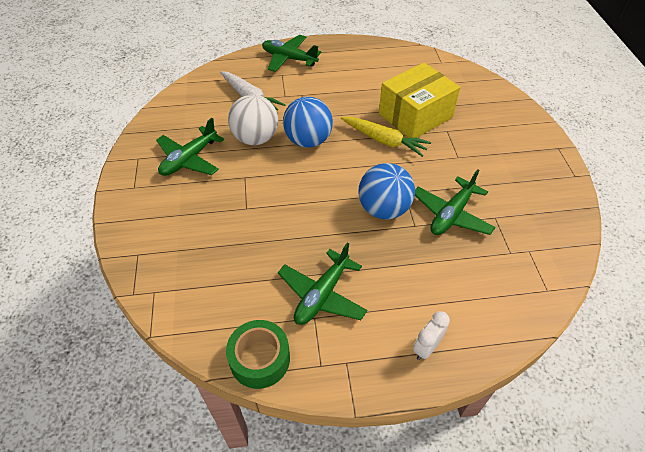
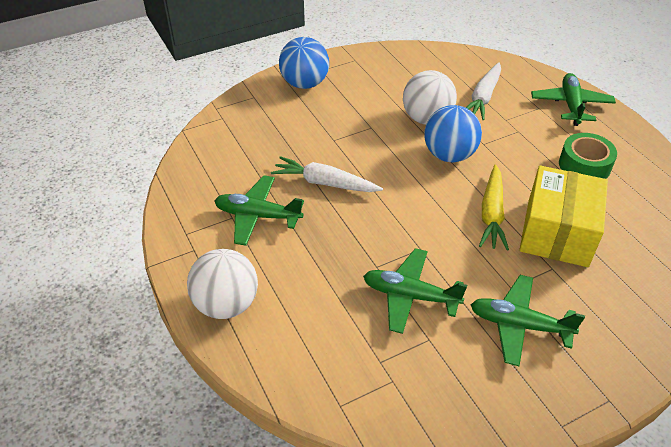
camera: 70 degrees right, 5 degrees down
green plane [156,118,224,176] -> green plane moved to [471,275,585,366]
green tape [226,320,290,389] -> green tape moved to [559,133,617,179]
blue ball [358,163,415,220] -> blue ball moved to [279,37,329,89]
yellow box [379,63,460,138] -> yellow box turned 75 degrees clockwise [520,166,608,267]
white clock [413,311,450,360] -> white ball [187,249,258,319]
none -> white carrot [271,156,383,192]

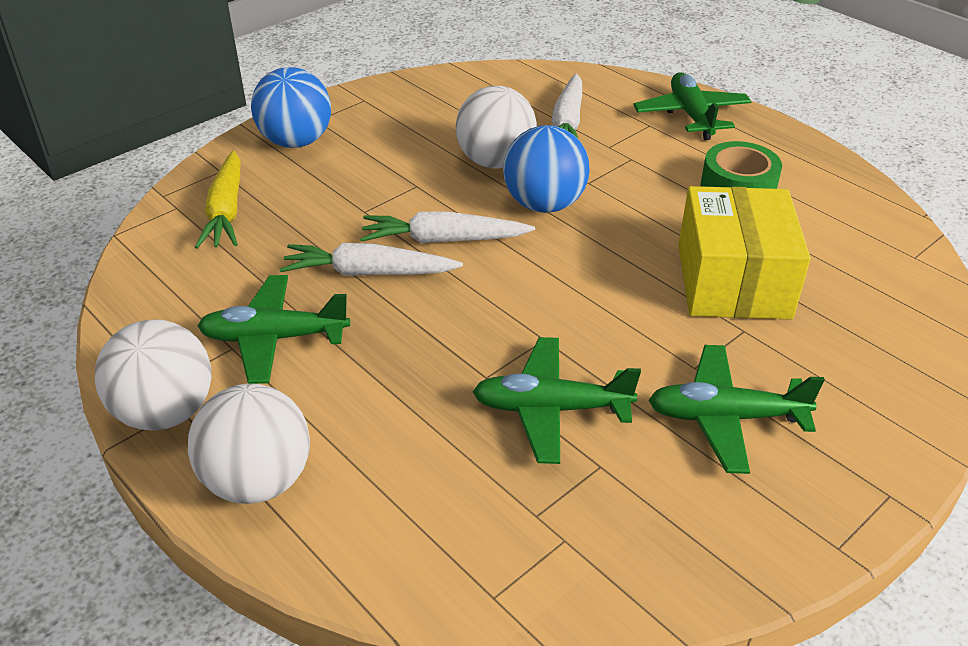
camera: 15 degrees left, 5 degrees down
yellow carrot [479,165,509,250] -> yellow carrot moved to [195,150,240,249]
none -> white ball [95,319,212,431]
none -> white carrot [360,212,535,243]

